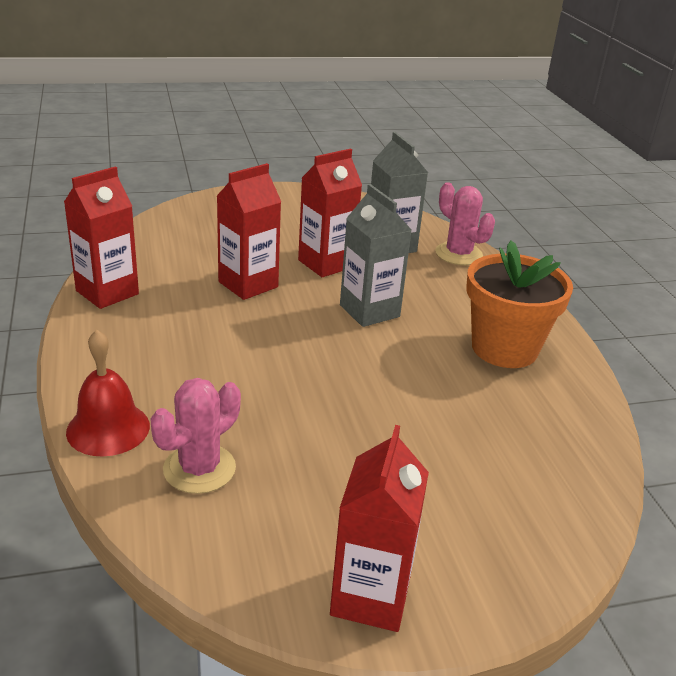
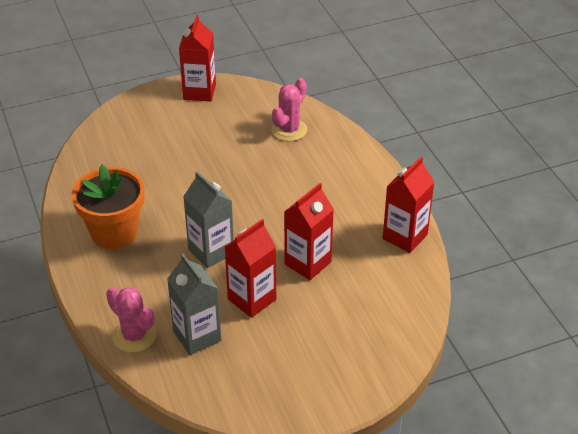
camera: 175 degrees right, 10 degrees up
red bell [66,330,150,456] -> none

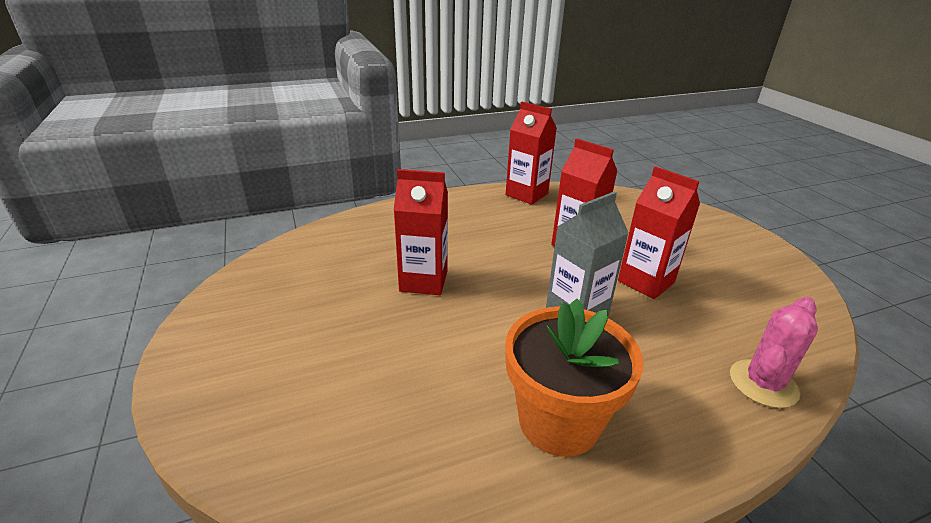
camera: 90 degrees left, 10 degrees down
grey carton [167,254,221,355] -> none
red carton [179,15,216,102] -> red carton moved to [394,169,448,295]
pink cactus [271,78,307,141] -> none

